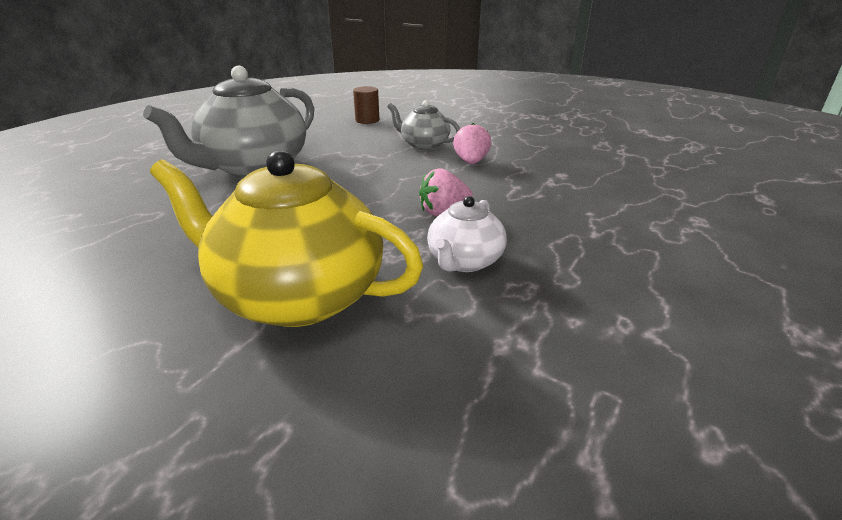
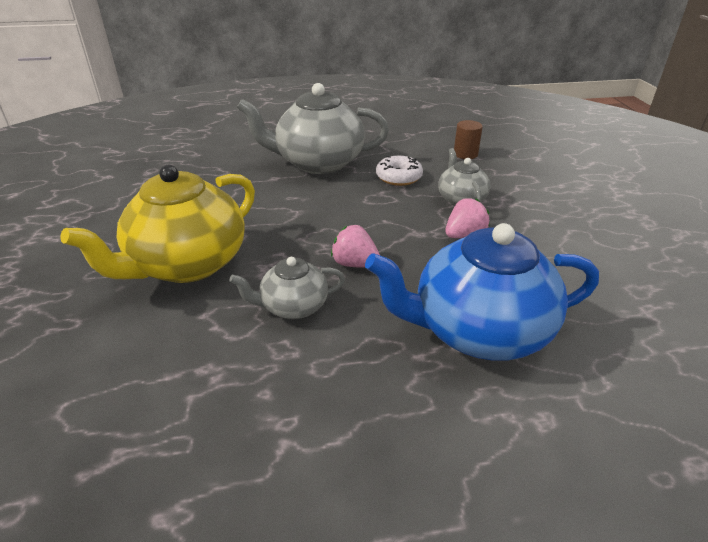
camera: 50 degrees right, 5 degrees up
yellow teapot [150,150,423,327] -> yellow teapot turned 120 degrees counterclockwise [60,165,255,283]
white teapot [427,196,507,272] -> grey teapot [229,257,345,319]
none -> blue teapot [365,223,599,361]
none -> white donut [376,156,423,186]

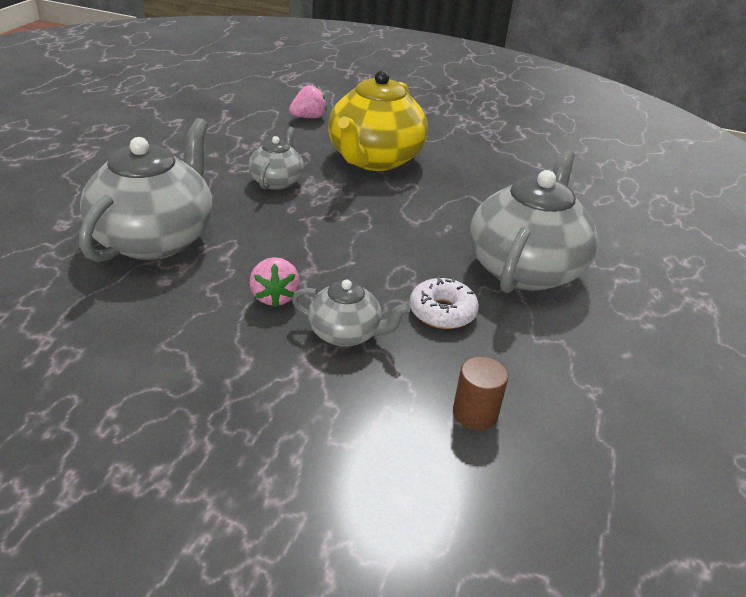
camera: 115 degrees right, 0 degrees up
yellow teapot [60,165,255,283] -> yellow teapot turned 135 degrees counterclockwise [328,70,428,171]
pink strawberry [331,225,380,268] -> pink strawberry moved to [289,85,327,118]
blue teapot [365,223,599,361] -> grey teapot [79,118,212,262]

